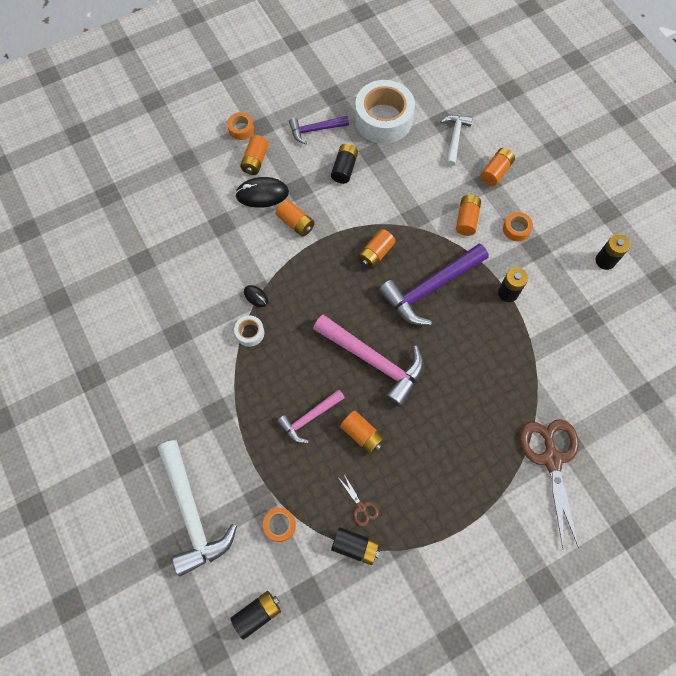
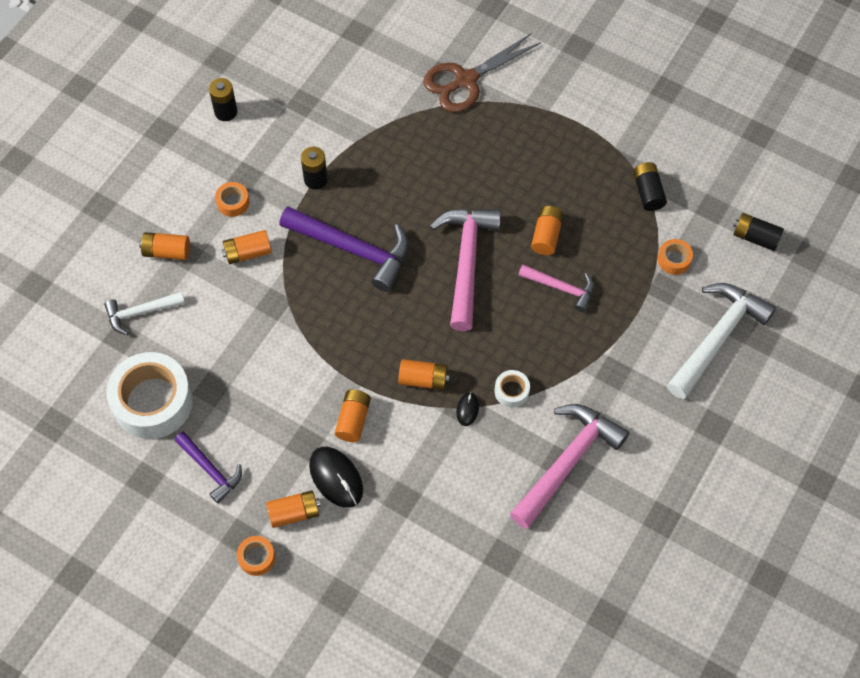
camera: 120 degrees left, 5 degrees down
black battery [331,144,358,184] -> none
brown scissors [340,475,379,527] -> none
orange battery [358,229,396,269] -> orange battery moved to [398,359,450,390]
none -> pink hammer [510,404,629,529]

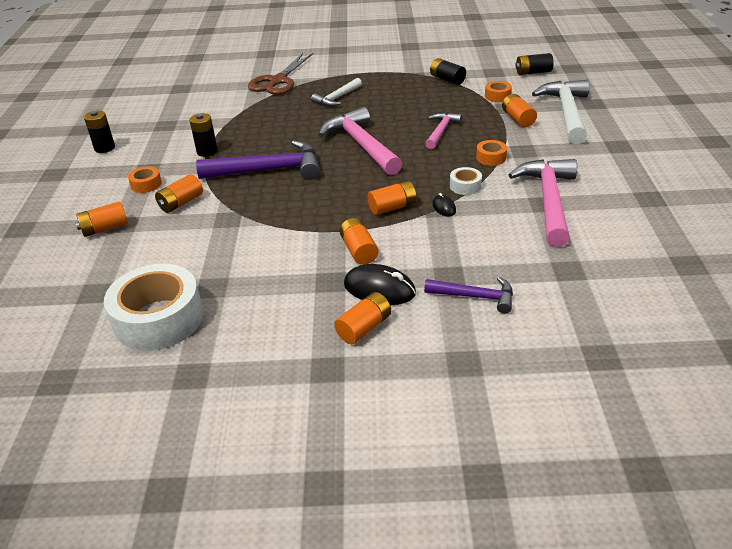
camera: 30 degrees left, 25 degrees down
white hammer [104,292,185,335] -> white hammer moved to [311,78,362,107]
purple hammer [174,432,242,503] -> purple hammer moved to [424,277,513,314]
orange tape [237,536,275,576] -> orange tape moved to [476,140,507,166]
pink hammer [519,264,594,312] -> pink hammer turned 60 degrees counterclockwise [425,112,462,149]
orange battery [531,206,564,255] -> orange battery moved to [502,94,537,127]

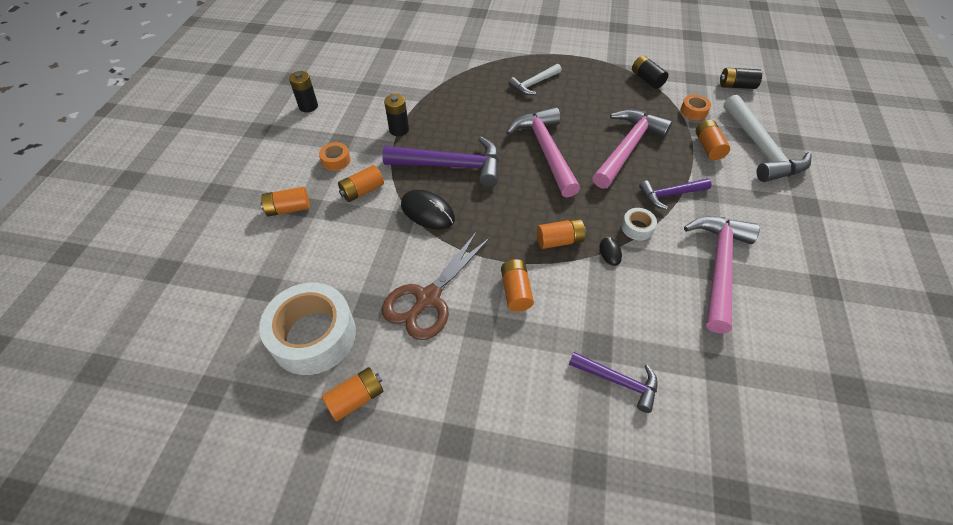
camera: 10 degrees right, 15 degrees up
brown scissors [248,53,313,95] -> brown scissors moved to [382,231,490,340]
orange battery [334,292,391,344] -> orange battery moved to [322,367,383,421]
black mouse [344,264,416,305] -> black mouse moved to [401,190,455,229]
pink hammer [425,112,462,149] -> pink hammer [593,109,672,189], size x1.76
orange tape [476,140,507,166] -> purple hammer [639,178,712,210]
white hammer [532,80,589,144] -> white hammer turned 150 degrees clockwise [723,95,812,182]

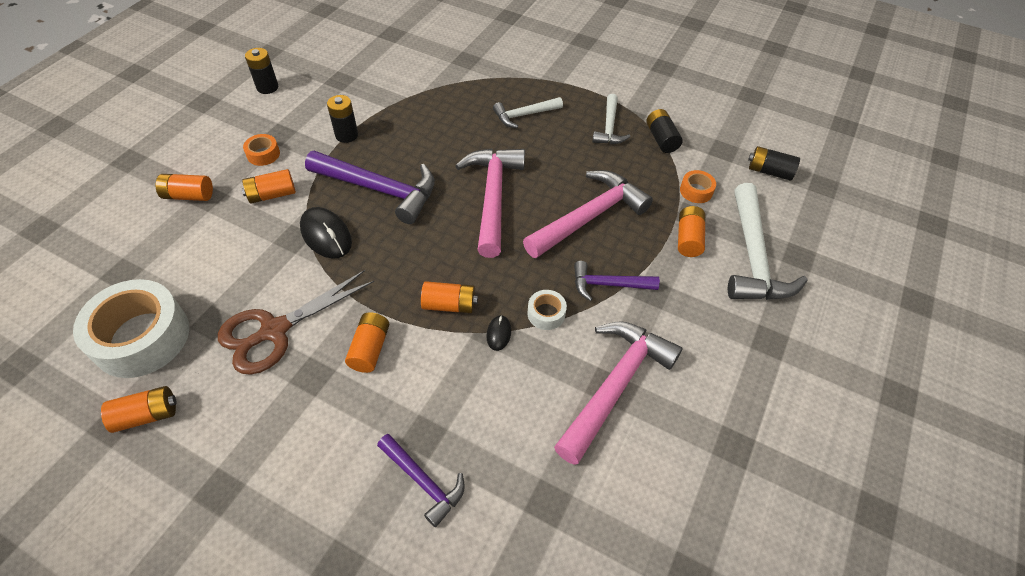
camera: 15 degrees right, 0 degrees up
none -> white hammer [592,94,630,144]

